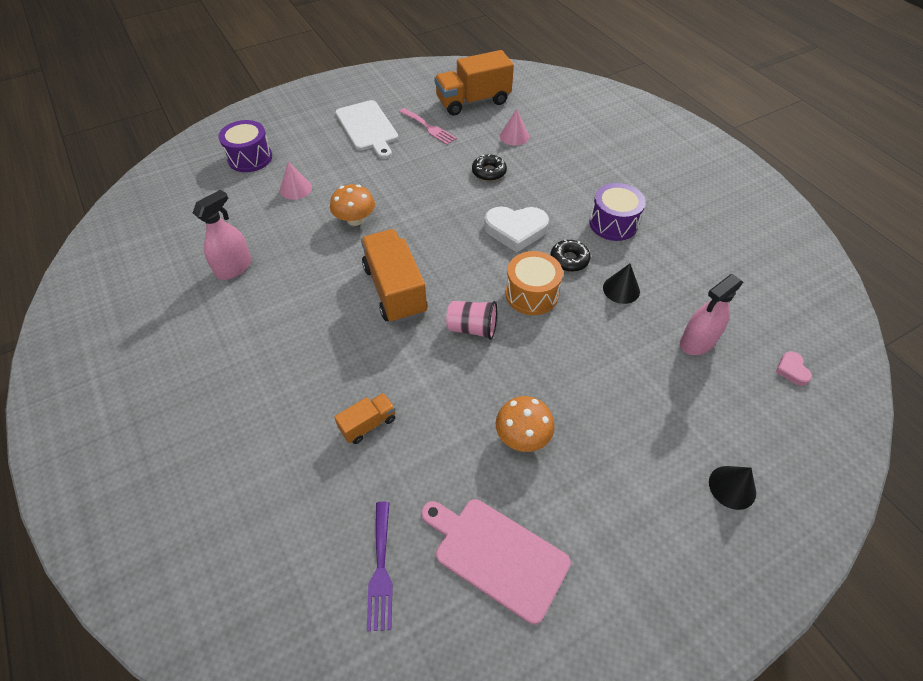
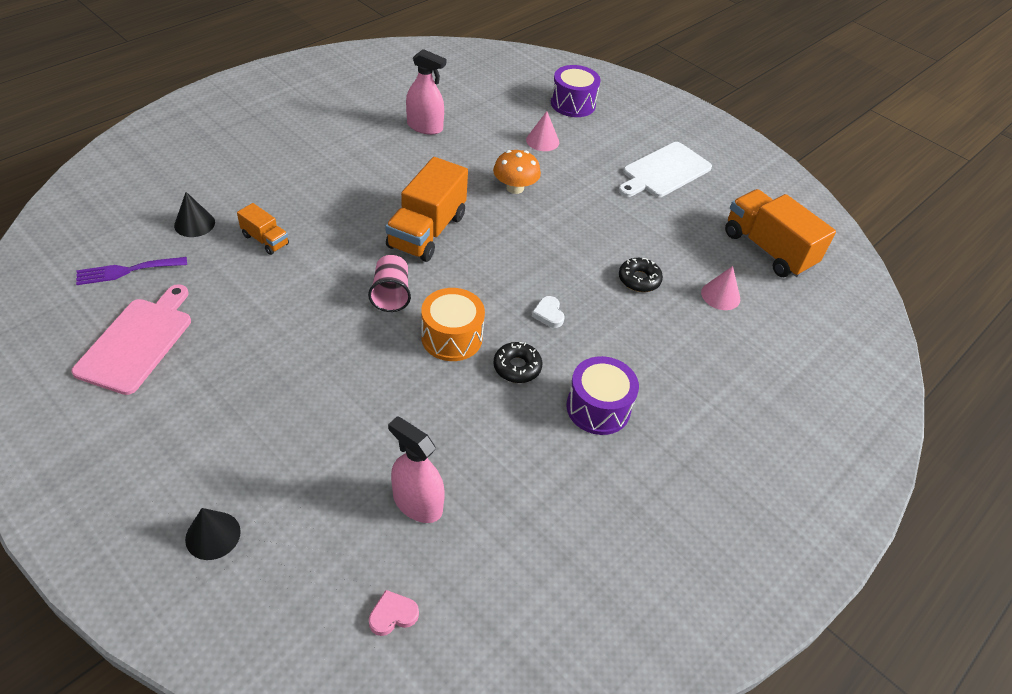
camera: 70 degrees right, 5 degrees down
orange truck [361,229,427,323] -> orange truck turned 150 degrees clockwise [385,157,468,262]
pink fork [399,108,457,145] -> none
white heart [484,206,549,252] -> white heart [532,296,564,328], size x0.48
orange mushroom [496,396,555,452] -> none
black cone [603,264,640,304] -> black cone moved to [174,192,215,237]

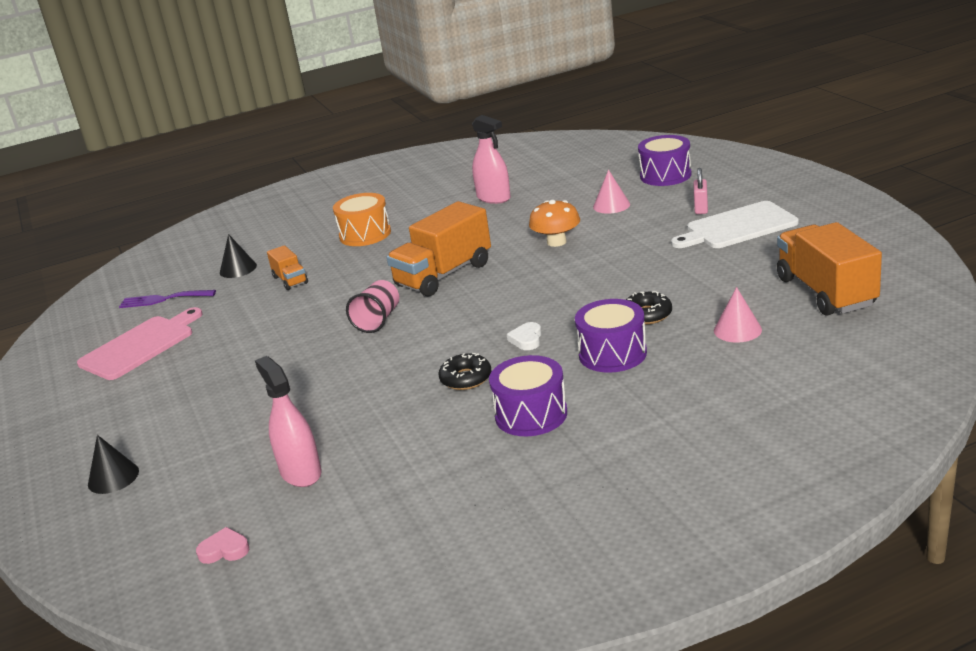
camera: 30 degrees right, 20 degrees down
orange drum [421,288,485,361] -> orange drum moved to [333,193,391,246]
none -> purple drum [575,299,647,373]
none -> pink padlock [693,168,708,214]

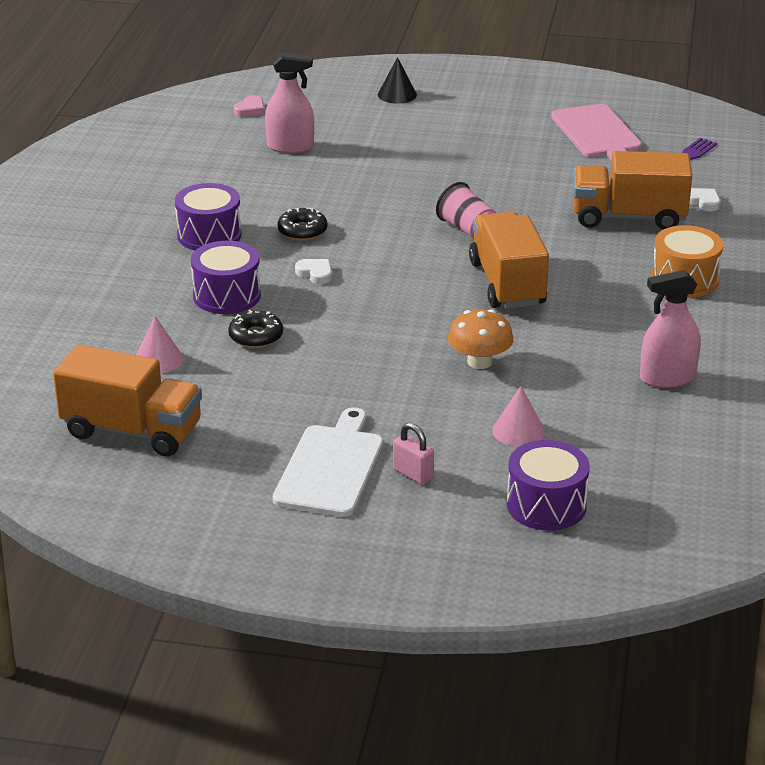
camera: 120 degrees right, 5 degrees up
black cone [220,234,257,278] -> white heart [689,188,720,212]
orange truck [267,245,308,290] -> orange truck [573,151,692,230], size x2.00

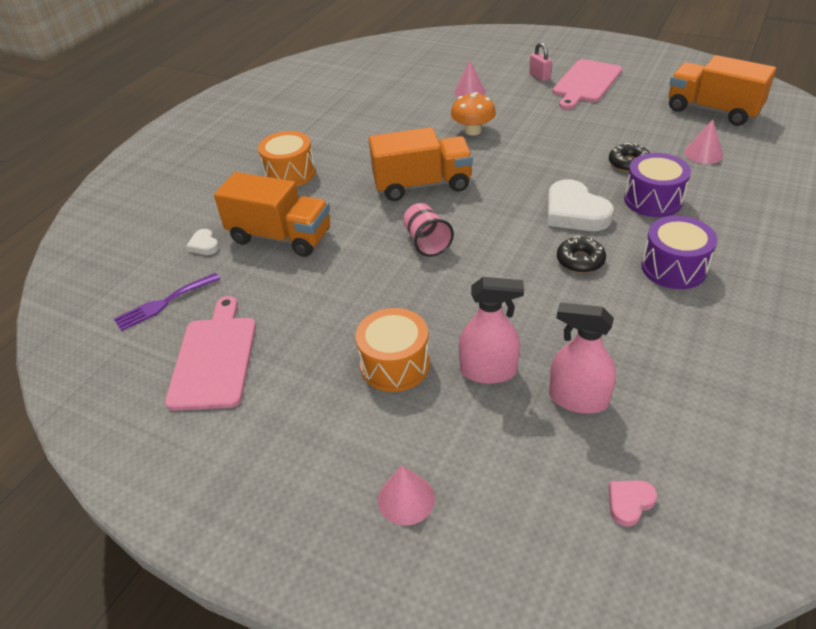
camera: 160 degrees left, 10 degrees up
white cutting board [273,407,383,517] -> pink cutting board [553,59,622,110]
white heart [295,259,332,284] -> white heart [547,179,614,231], size x2.07
black cone [378,57,417,104] -> pink cone [378,465,435,525]
orange truck [469,212,549,309] -> orange truck turned 105 degrees counterclockwise [369,127,473,201]
purple drum [507,440,590,531] -> none
pink spray bottle [640,270,701,388] -> pink spray bottle moved to [459,277,524,384]
none -> orange drum [355,308,430,392]

